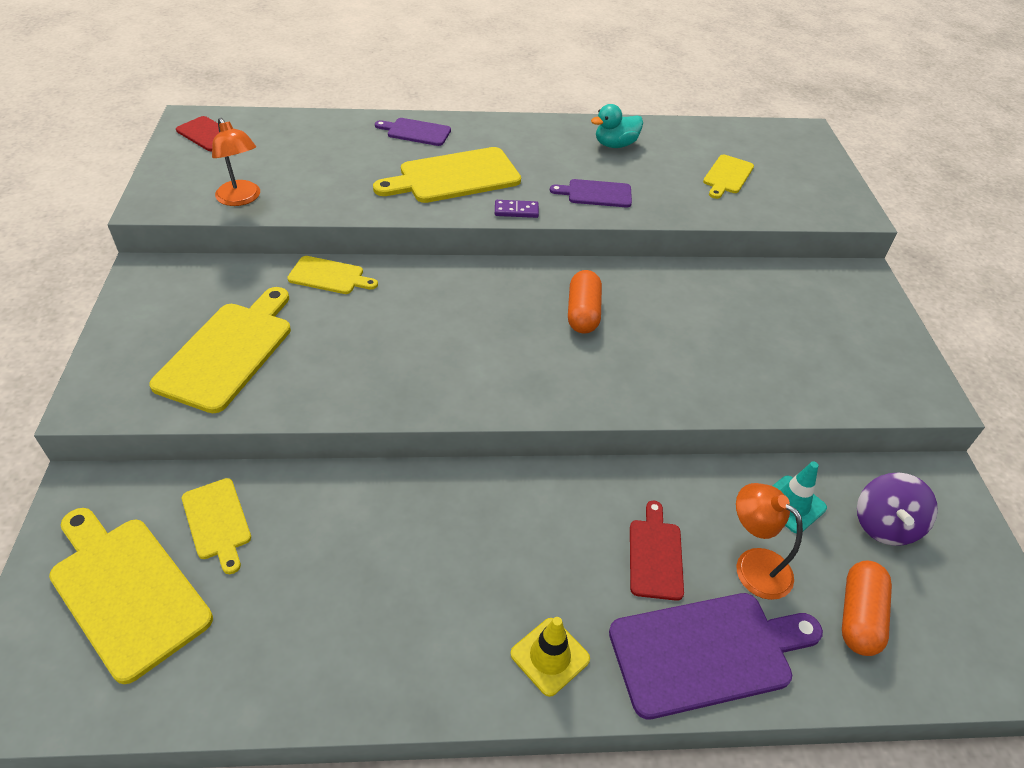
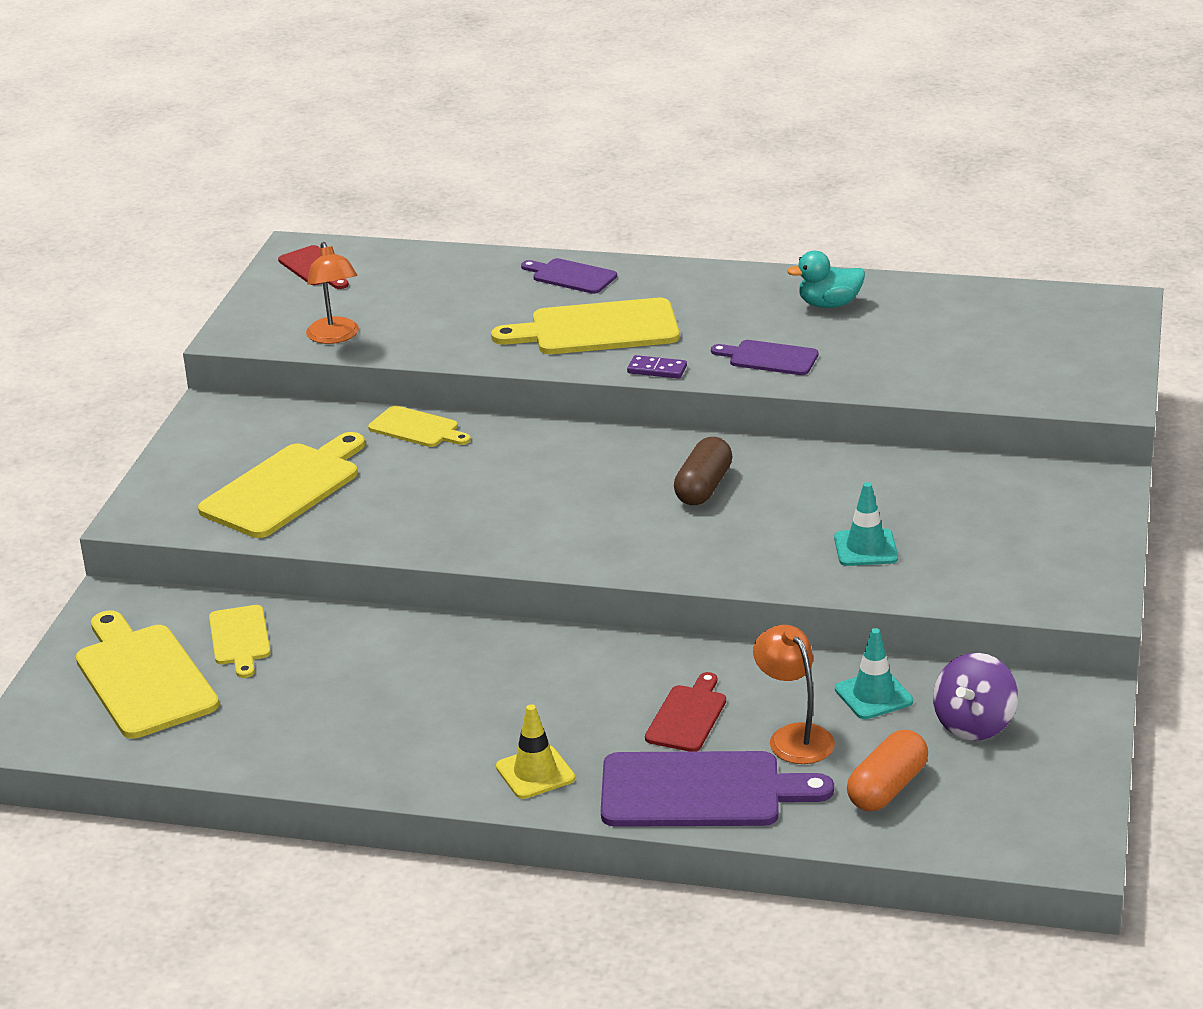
camera: 20 degrees right, 15 degrees down
orange capsule [568,270,602,333] -> brown capsule [674,437,732,505]
yellow cutting board [703,155,754,199] -> none
none -> turquoise traffic cone [834,482,898,566]

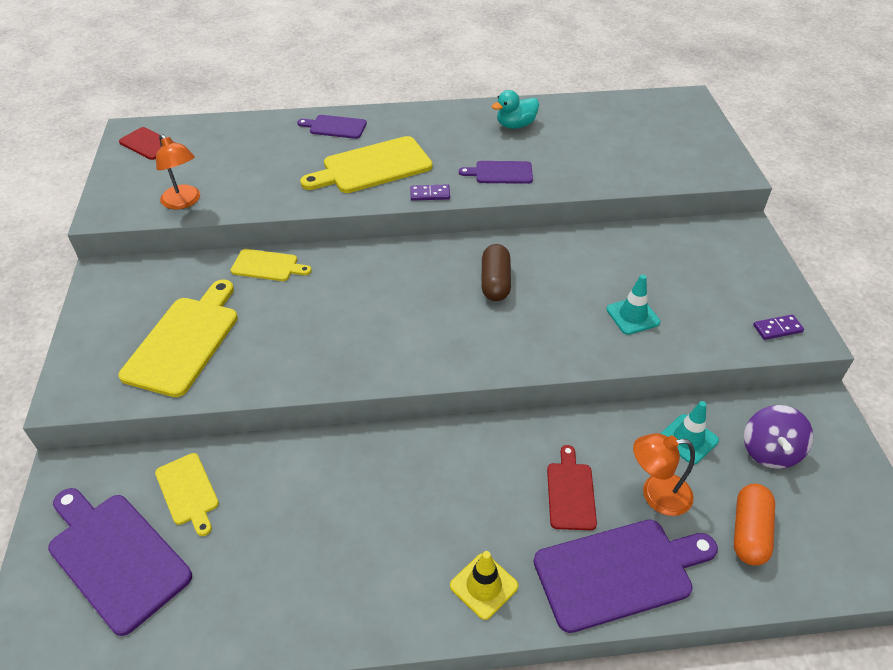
camera: 20 degrees left, 15 degrees up
yellow cutting board [76,611,219,739] -> purple cutting board [48,488,192,636]
orange lamp [753,625,835,764] -> orange lamp turned 45 degrees counterclockwise [633,433,695,516]
none -> purple domino [753,314,804,340]

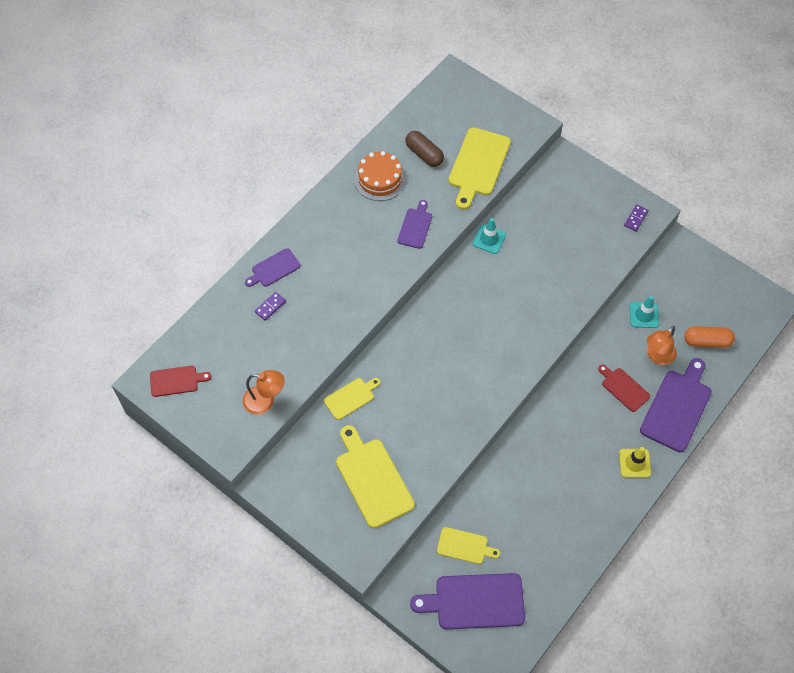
camera: 45 degrees left, 15 degrees up
yellow cutting board [300,136,433,193] -> yellow cutting board moved to [448,127,511,210]
purple domino [410,184,450,201] -> purple domino moved to [255,292,286,321]
purple cutting board [459,161,533,184] -> purple cutting board turned 150 degrees clockwise [397,200,432,249]
brown capsule [481,244,511,301] -> brown capsule moved to [405,131,444,167]
turquoise duck [492,90,539,129] -> orange cake [354,151,406,201]
turquoise traffic cone [606,275,660,335] -> turquoise traffic cone moved to [472,218,506,254]
orange capsule [734,484,775,566] -> orange capsule turned 60 degrees counterclockwise [684,326,735,348]
purple spinning top [744,405,813,469] -> none

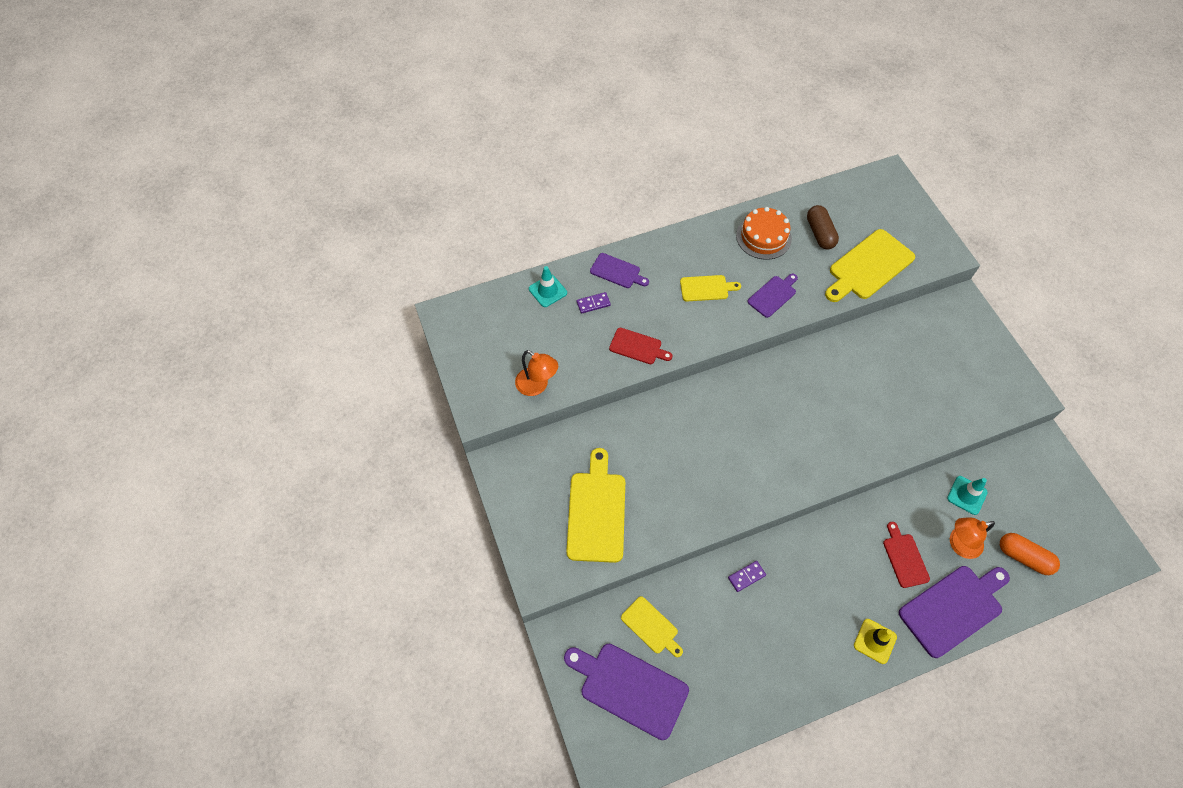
camera: 30 degrees right, 0 degrees up
red cutting board [150,366,211,397] -> red cutting board moved to [609,328,673,364]
purple cutting board [245,248,300,287] -> purple cutting board turned 150 degrees counterclockwise [590,253,649,288]
yellow cutting board [324,378,380,420] -> yellow cutting board moved to [680,275,741,301]
turquoise traffic cone [472,218,506,254] -> turquoise traffic cone moved to [529,266,567,307]
purple domino [624,205,649,232] -> purple domino moved to [728,561,766,592]

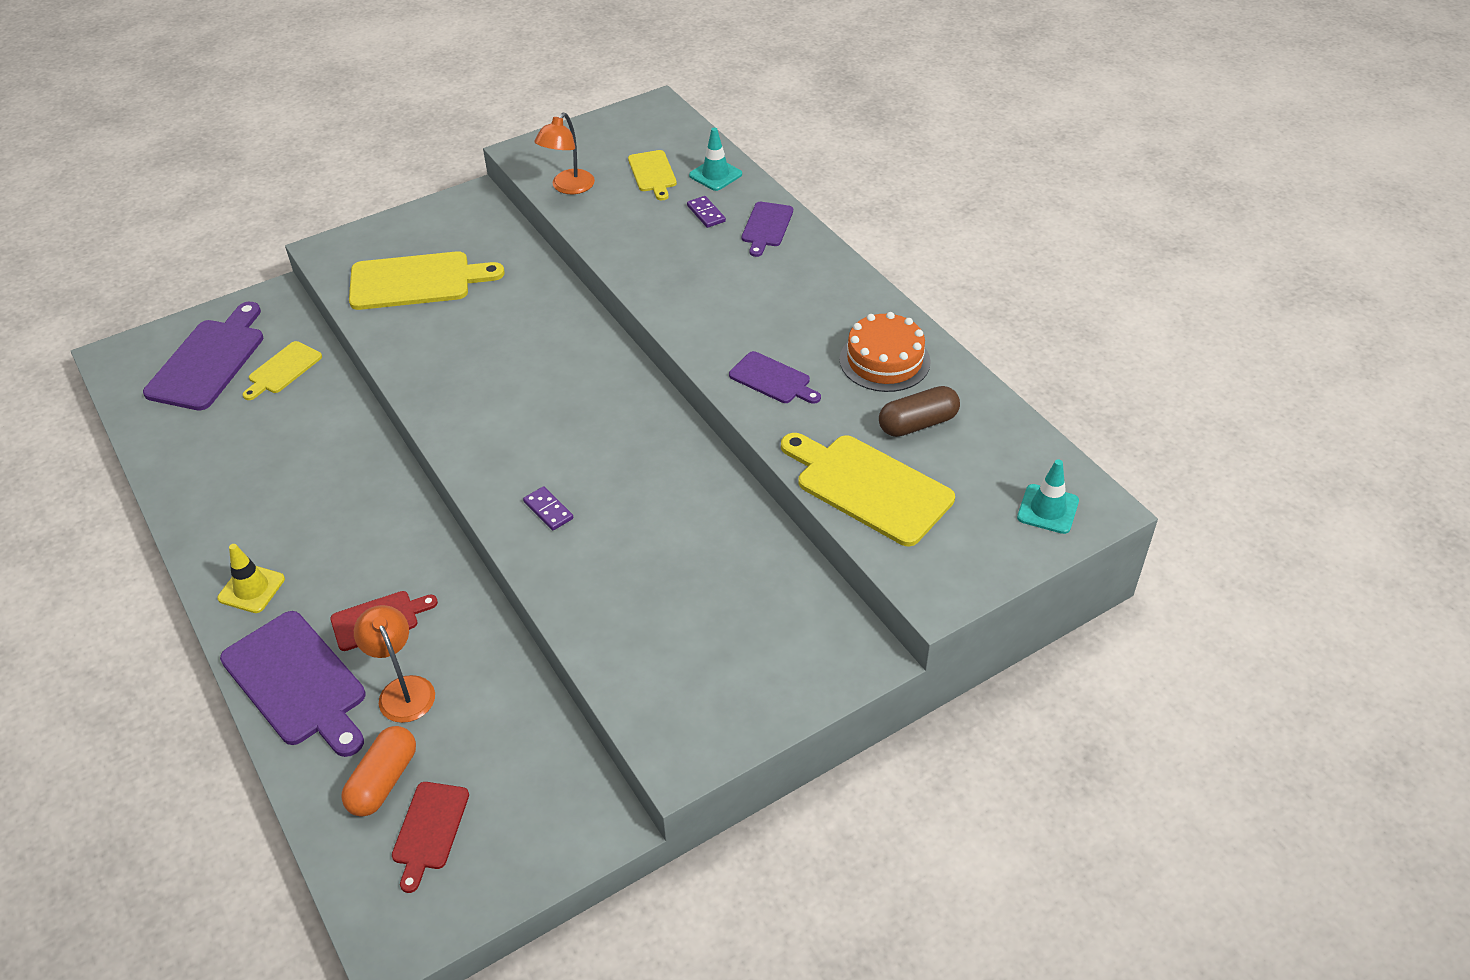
camera: 80 degrees right, 15 degrees down
red cutting board [609,328,673,364] -> red cutting board moved to [392,782,469,893]
yellow cutting board [680,275,741,301] -> yellow cutting board moved to [628,150,677,200]
purple domino [728,561,766,592] -> purple domino moved to [523,486,573,530]
turquoise traffic cone [947,476,988,515] -> turquoise traffic cone moved to [1017,459,1079,534]

